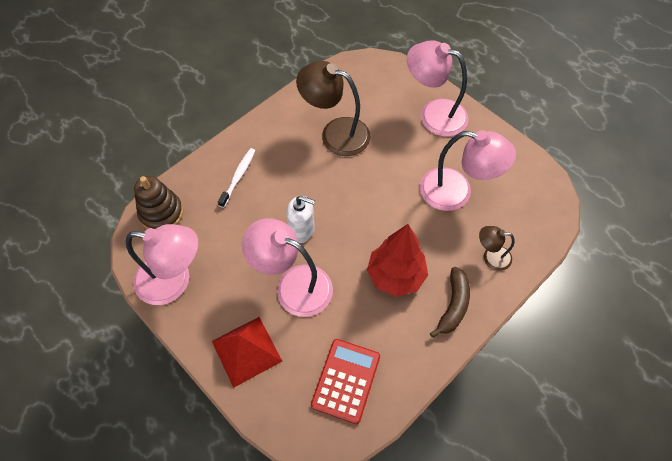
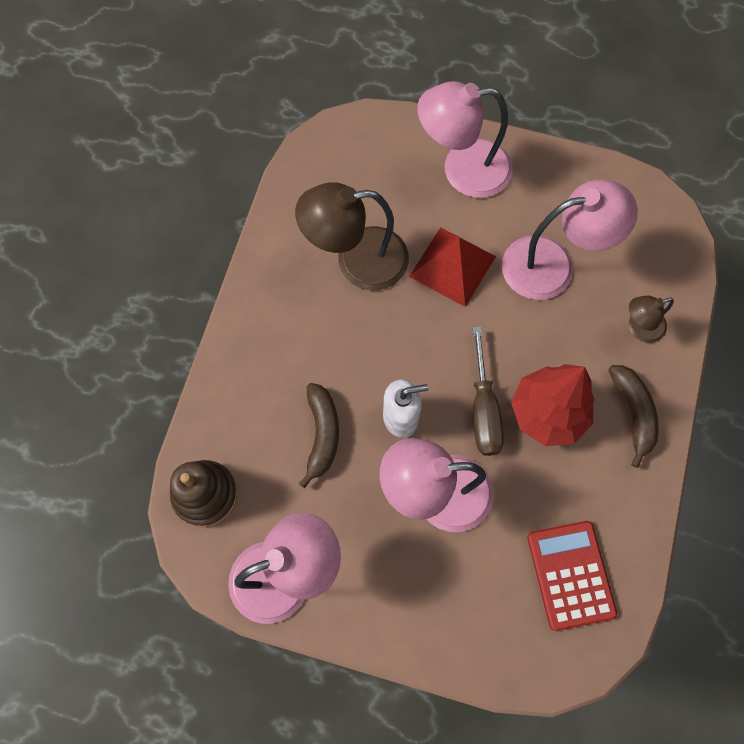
camera: 30 degrees left, 10 degrees up
red pyramid [212,317,282,388] -> red pyramid moved to [409,227,496,307]
white toothbrush [218,148,255,208] -> none
none -> brown banana [299,383,339,488]
none -> brown screwdriver [473,326,504,456]

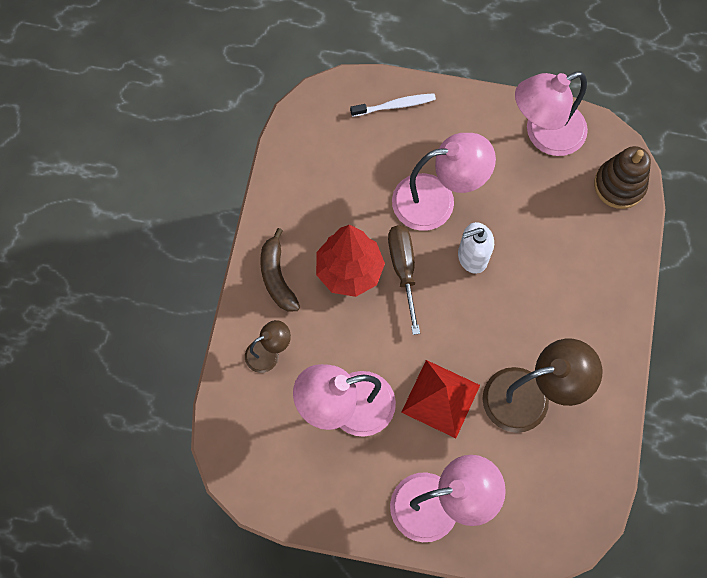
camera: 175 degrees right, 0 degrees up
brown banana [299,383,339,488] -> none
red calculator [527,521,617,631] -> none
none -> white toothbrush [350,93,436,117]

